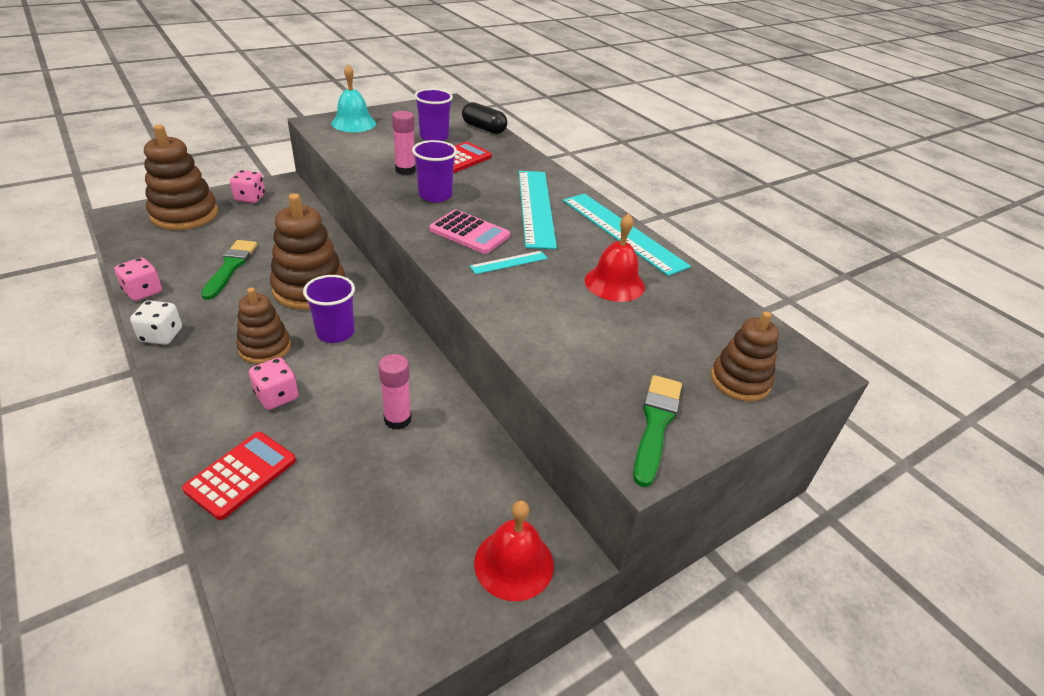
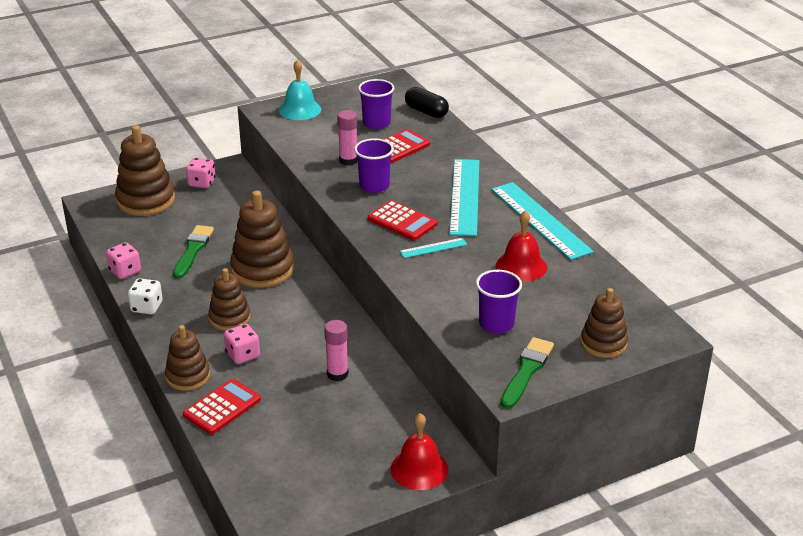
camera: 10 degrees right, 5 degrees down
purple cup [303,275,355,343] -> purple cup moved to [476,270,522,333]
pink calculator [429,210,510,254] -> red calculator [368,200,437,241]
none -> brown stacking toy [165,325,210,391]

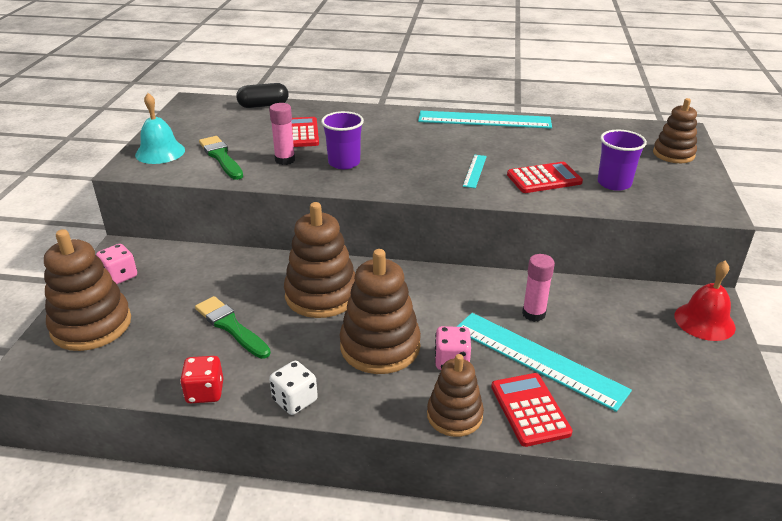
camera: 55 degrees left, 0 degrees up
pink dice [106,242,141,279] -> red dice [180,356,224,403]
brown stacking toy [208,268,251,331] -> brown stacking toy [340,249,421,374], size x1.60
purple cup [358,79,394,129] -> none
red calculator [368,200,437,241] -> red calculator moved to [507,162,583,193]
turquoise ruler [449,159,479,236] -> turquoise ruler moved to [457,313,632,412]
red bell [496,210,547,282] -> none
green brush [501,337,554,409] -> green brush moved to [199,136,243,180]

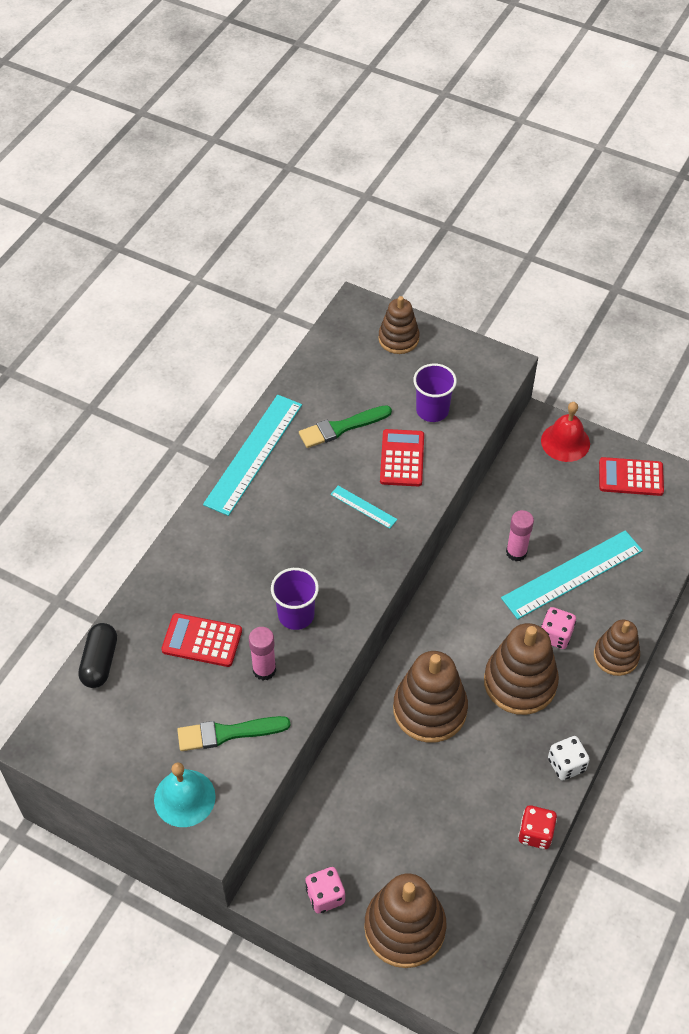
camera: 70 degrees left, 20 degrees up
green brush [195,296,271,359] -> green brush moved to [299,405,392,448]
red calculator [491,373,573,447] -> red calculator moved to [599,457,664,496]

